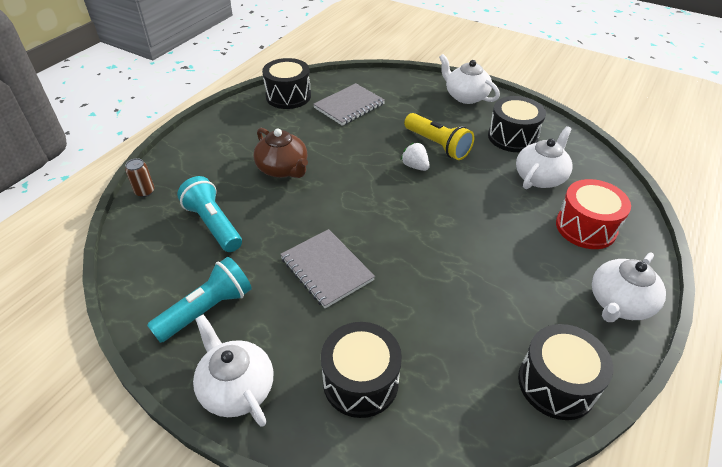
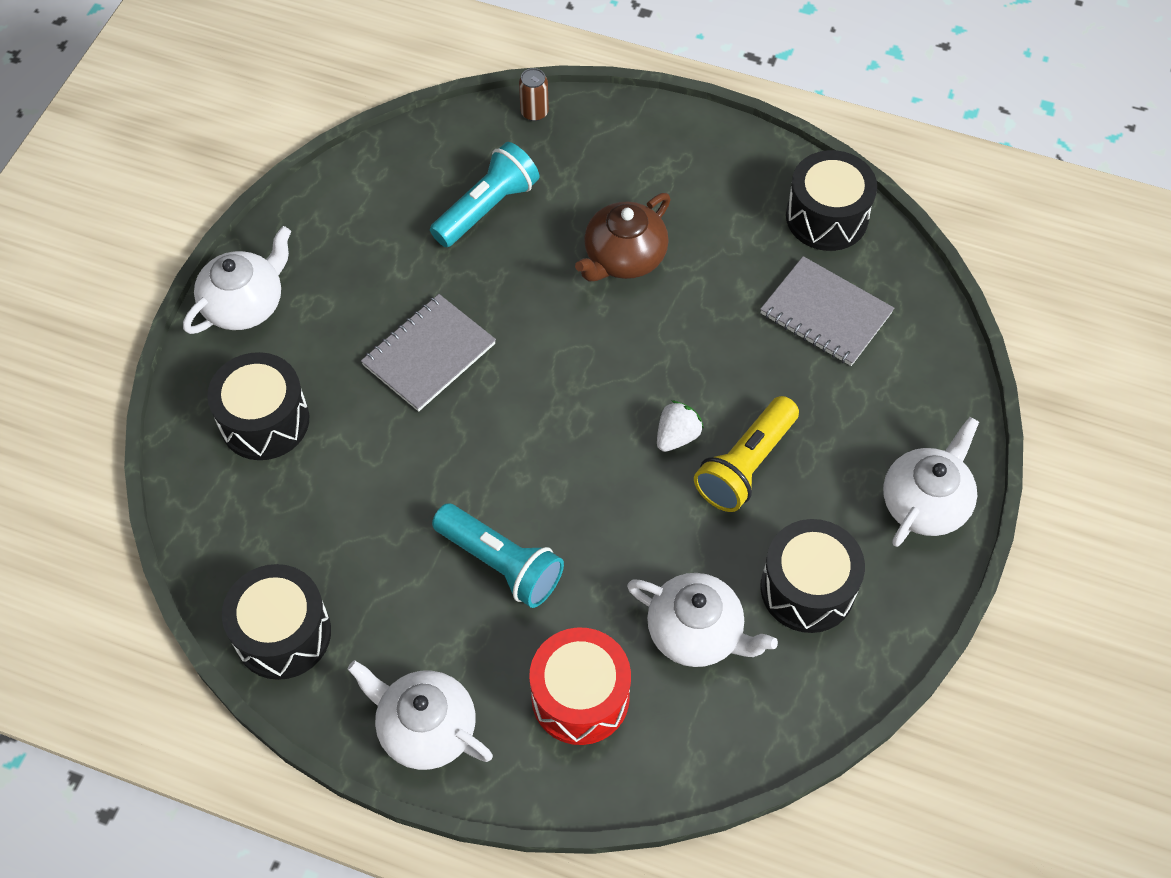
camera: 80 degrees right, 15 degrees up
turquoise flashlight [147,257,252,343] -> turquoise flashlight moved to [432,503,564,608]

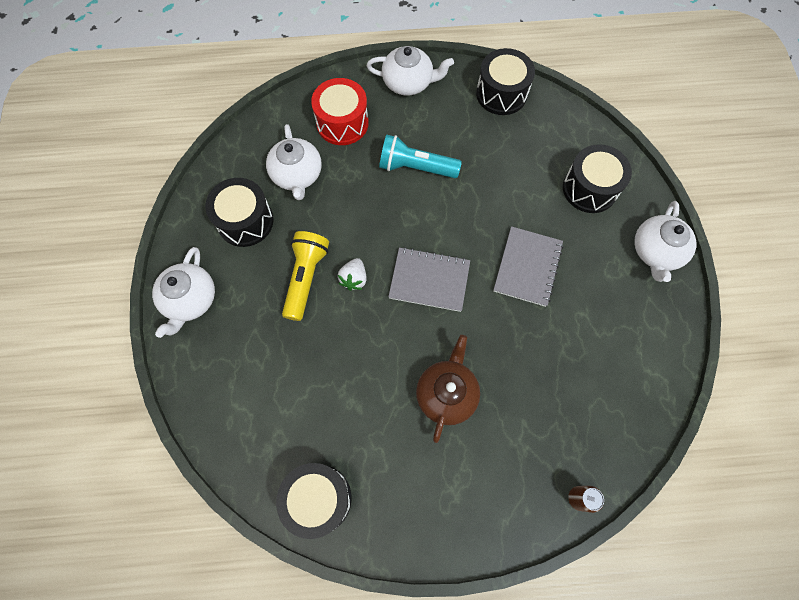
camera: 155 degrees right, 10 degrees up
turquoise flashlight [430,142,539,247] -> none
white teapot [627,573,778,667] -> white teapot turned 105 degrees counterclockwise [266,124,322,200]
grey notebook [760,256,894,366] -> grey notebook moved to [388,247,470,312]

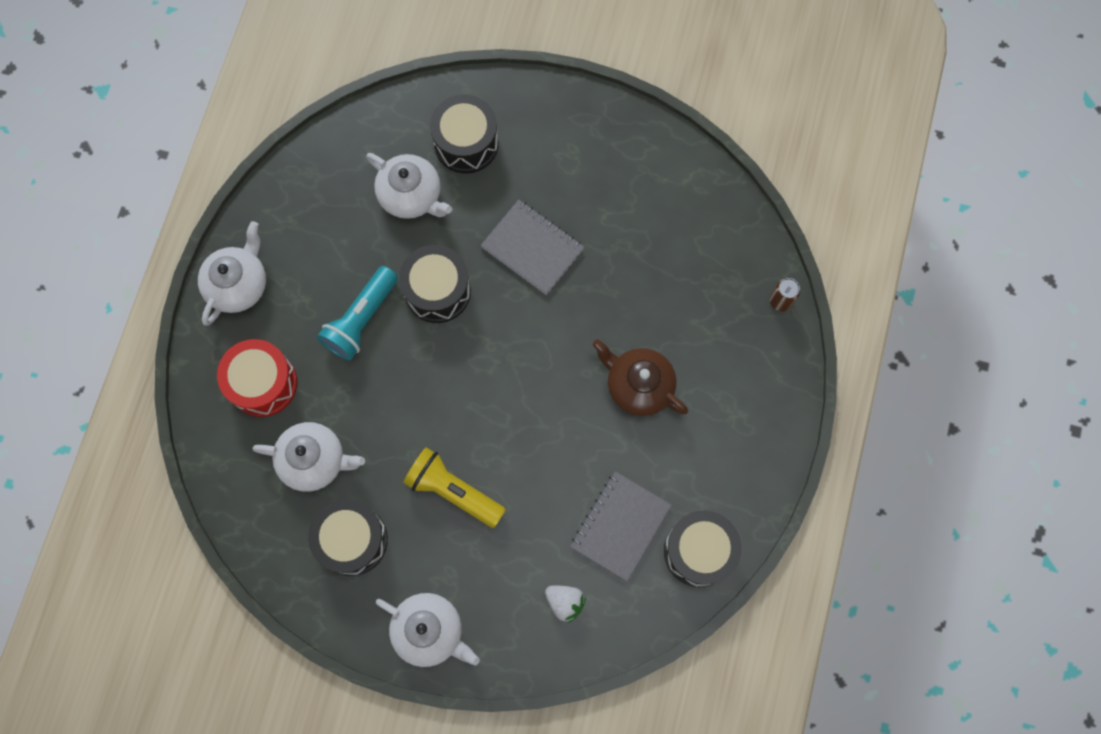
camera: 70 degrees left, 5 degrees up
white strawberry [338,258,367,291] -> white strawberry moved to [545,586,586,623]
grey notebook [388,247,470,312] -> grey notebook moved to [570,471,672,582]
black drum [476,48,535,115] -> black drum moved to [399,245,471,323]
white teapot [634,201,697,282] -> white teapot moved to [366,153,452,219]

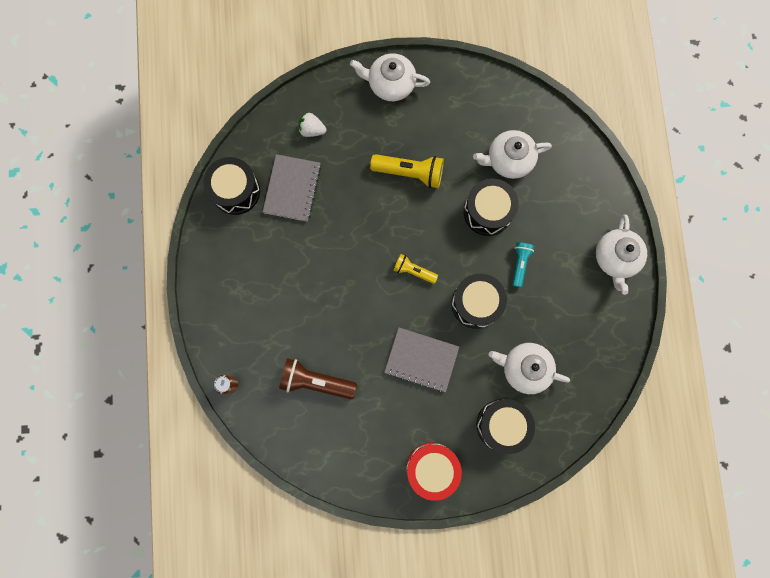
camera: 160 degrees right, 5 degrees up
red drum [217,339,297,417] -> red drum moved to [406,442,462,501]
black drum [308,499,388,576] -> black drum moved to [464,179,518,236]
turquoise flashlight [317,266,398,361] -> turquoise flashlight [512,242,534,288], size x0.60
brown teapot [592,339,688,416] -> none
none -> brown flashlight [279,358,357,399]
none -> yellow flashlight [394,254,438,284]

